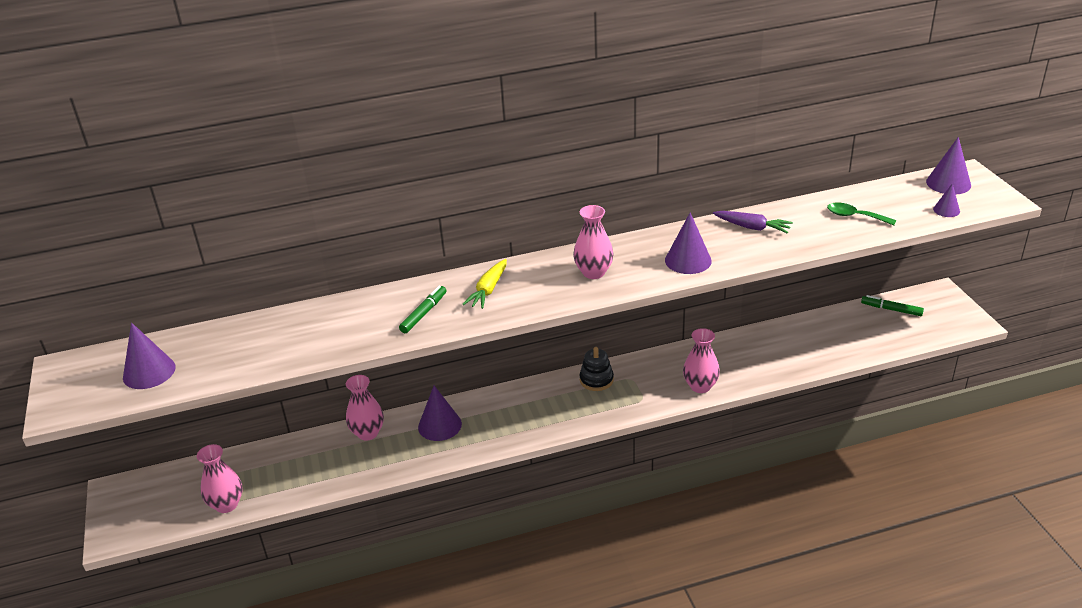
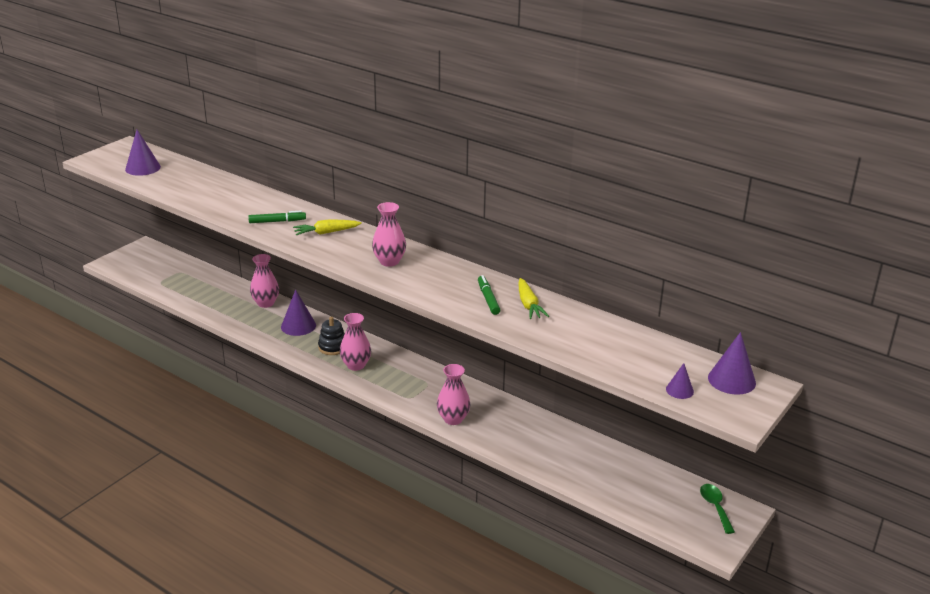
camera: 50 degrees right, 5 degrees down
pink vase [197,444,243,513] -> pink vase moved to [340,313,371,371]
black stacking toy [580,347,614,391] -> black stacking toy moved to [318,317,345,355]
purple cone [665,212,712,274] -> none
purple carrot [713,211,793,234] -> yellow carrot [519,278,549,319]
green spoon [827,203,896,226] -> green spoon moved to [700,484,735,534]
green marker [861,295,924,316] -> green marker moved to [478,275,500,315]

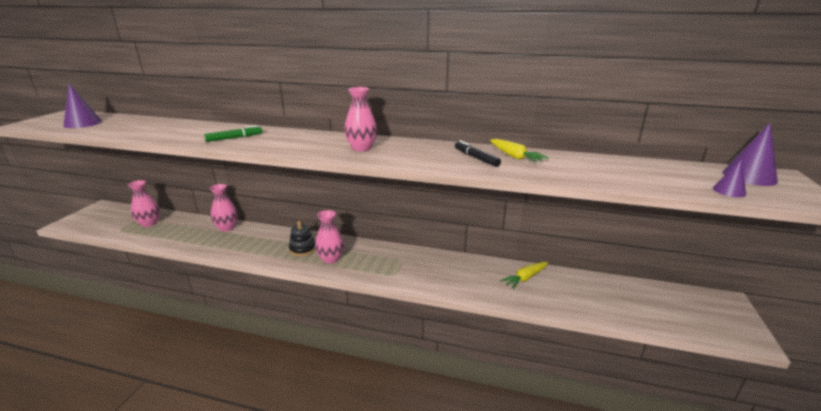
camera: 20 degrees left, 5 degrees down
purple cone [281,289,316,336] -> none
yellow carrot [293,220,362,235] -> yellow carrot moved to [500,262,548,289]
pink vase [437,364,471,425] -> pink vase moved to [128,180,160,227]
green marker [478,275,500,315] -> black marker [455,140,501,167]
green spoon [700,484,735,534] -> none

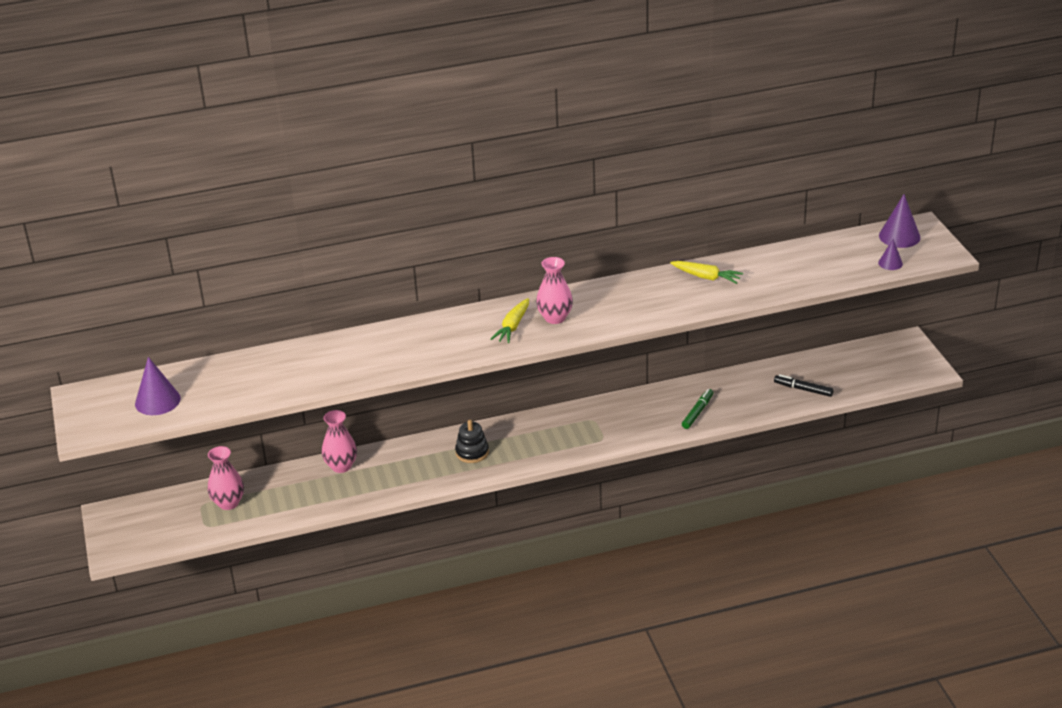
camera: 30 degrees left, 10 degrees up
green marker [204,125,263,142] -> green marker moved to [682,389,713,429]
pink vase [315,210,344,264] -> none
black marker [455,140,501,167] -> black marker moved to [774,374,834,397]
yellow carrot [500,262,548,289] -> yellow carrot moved to [491,298,529,343]

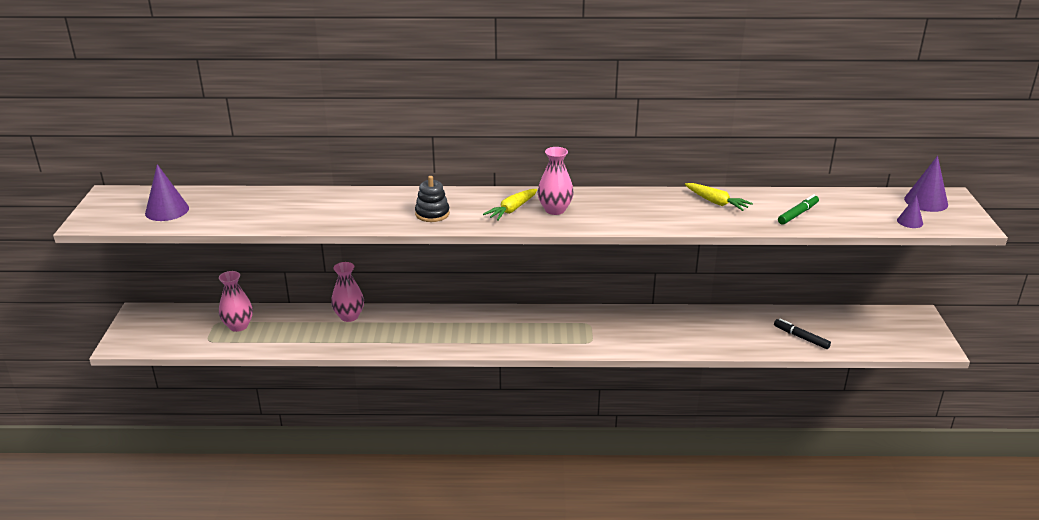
camera: 15 degrees right, 5 degrees down
black stacking toy [455,420,489,463] -> black stacking toy moved to [415,176,450,222]
green marker [682,389,713,429] -> green marker moved to [778,194,819,225]

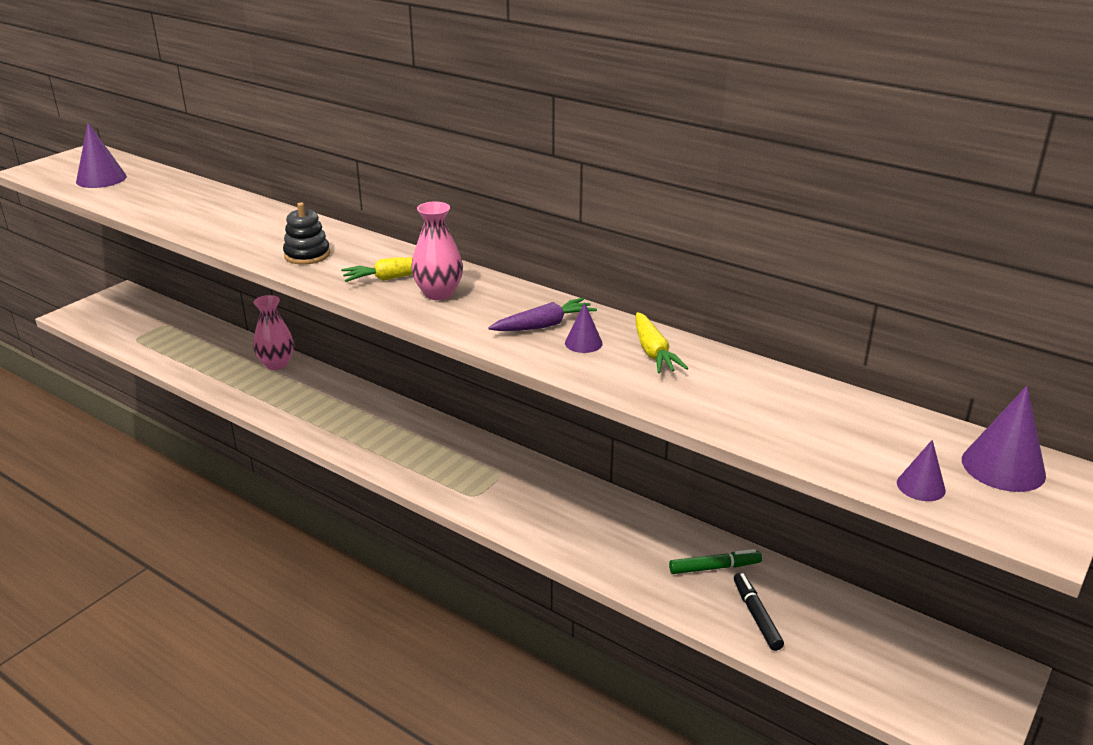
camera: 35 degrees right, 0 degrees up
pink vase [219,271,253,332] -> none
green marker [778,194,819,225] -> green marker moved to [669,549,762,574]
none -> purple carrot [488,298,597,331]
none -> purple cone [565,302,603,353]

